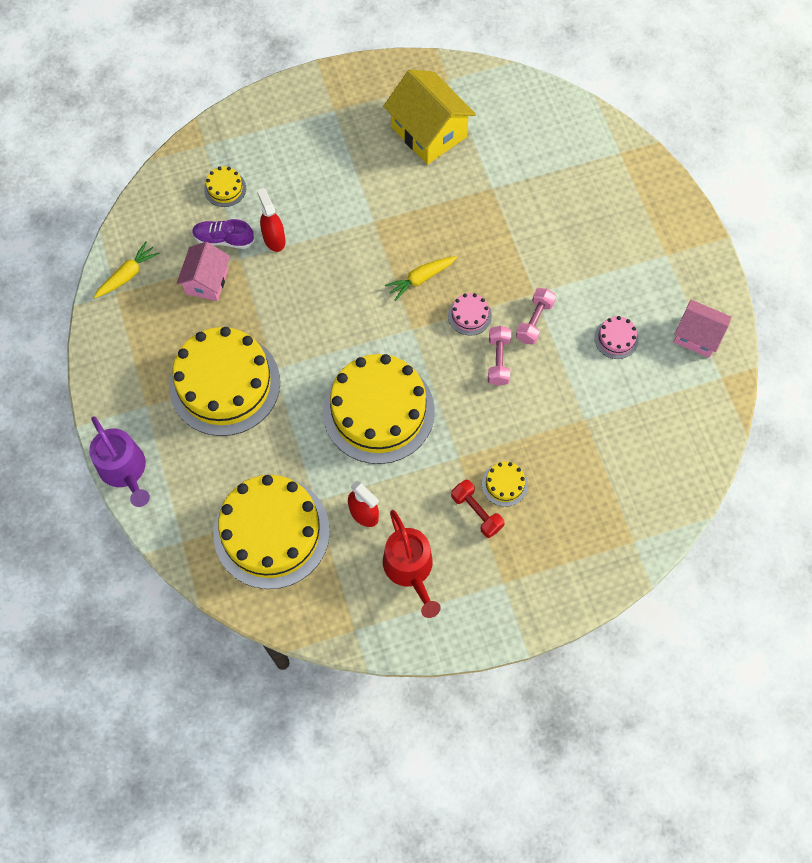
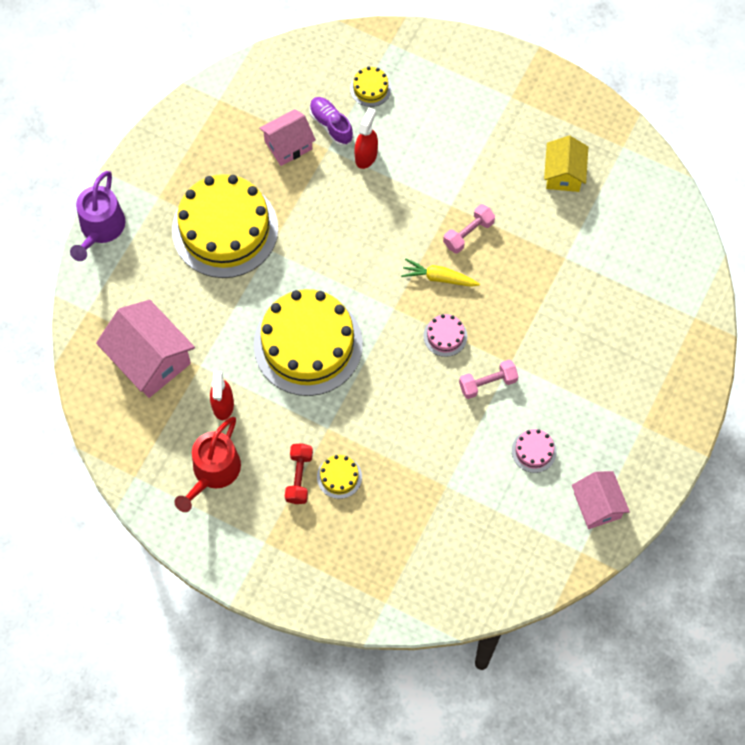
camera: 45 degrees right, 0 degrees up
yellow carrot [94,241,160,298] -> none
yellow cake [213,475,330,589] -> pink house [96,300,195,398]
yellow house [383,70,476,165] -> yellow house [544,136,588,192], size x0.63
pink dumbbell [488,326,511,386] -> pink dumbbell moved to [443,204,495,253]

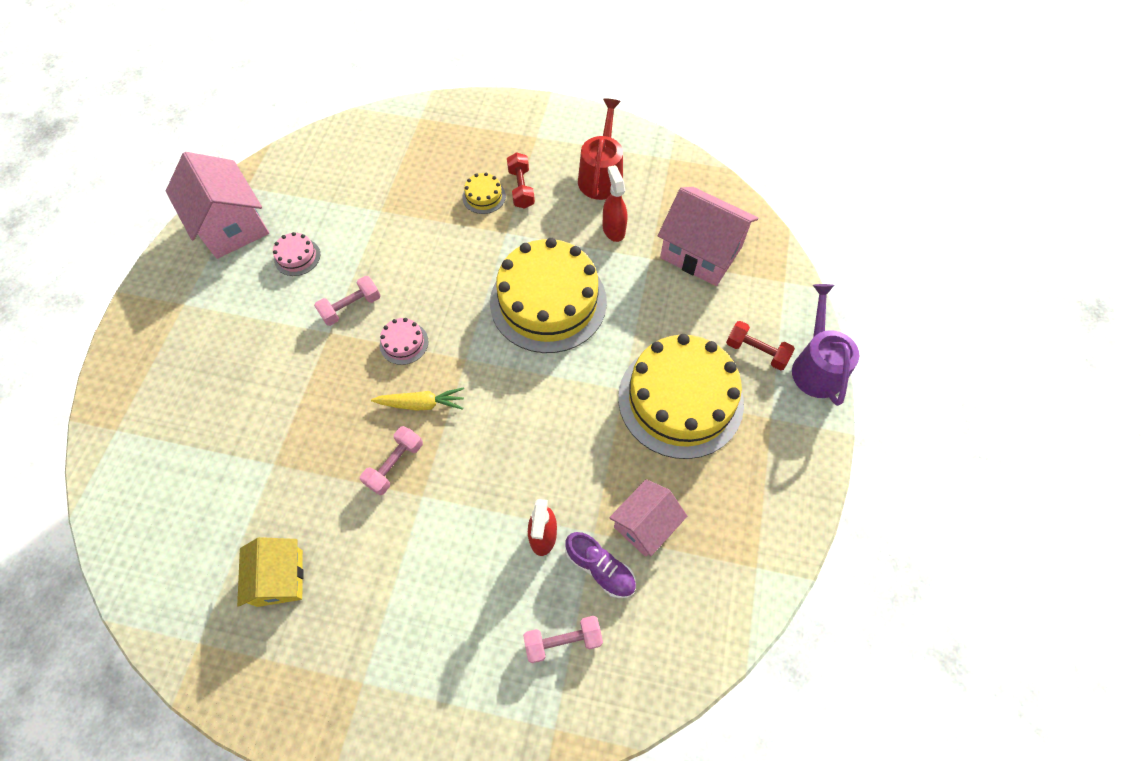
camera: 165 degrees right, 5 degrees down
yellow cake [350,66,392,107] -> pink dumbbell [523,616,603,663]
pink house [572,471,630,529] -> pink house [166,152,269,259], size x1.60
none -> red dumbbell [726,321,795,370]

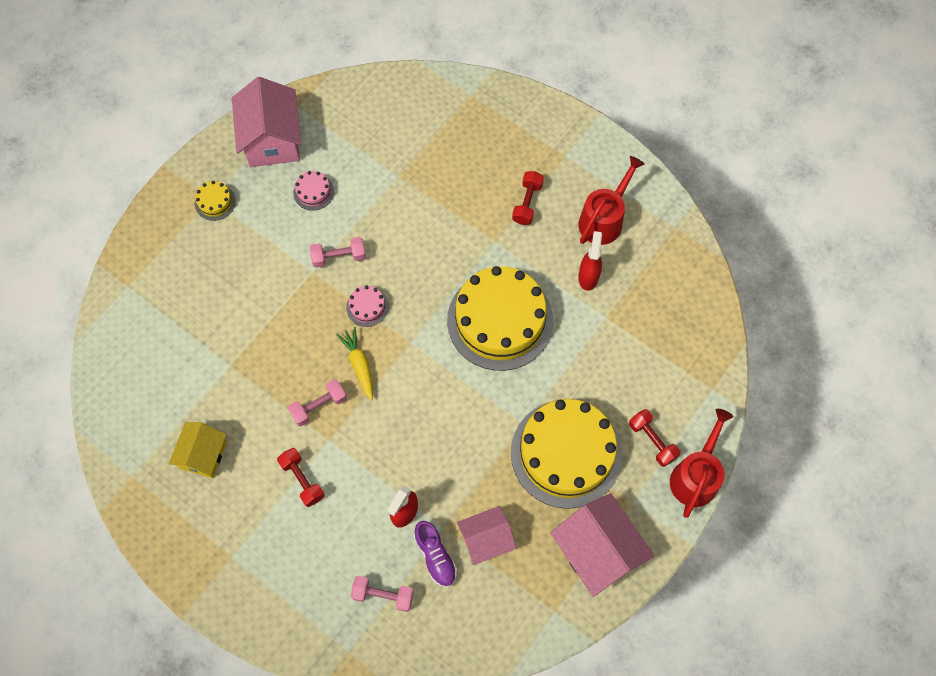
camera: 25 degrees right, 5 degrees up
yellow carrot [371,387,464,411] -> yellow carrot turned 135 degrees counterclockwise [336,327,373,400]
yellow cake [462,172,506,214] -> yellow cake moved to [195,181,236,221]
pink house [658,187,758,286] -> pink house moved to [550,493,654,597]
purple watering can [792,284,859,406] -> red watering can [670,409,733,518]
none -> red dumbbell [277,448,325,507]

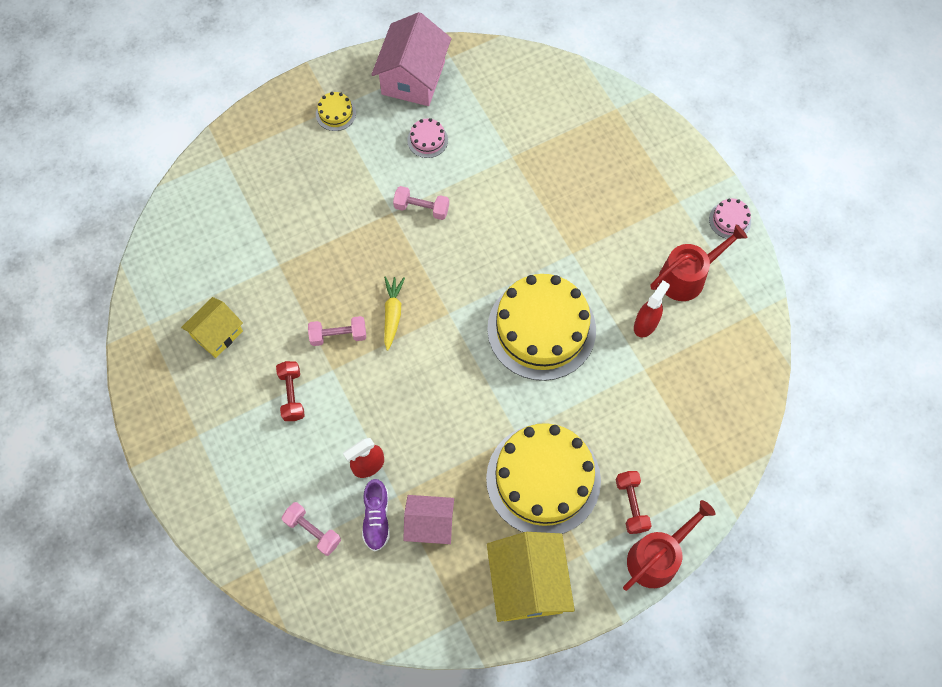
camera: 25 degrees right, 0 degrees up
pink cake [346,285,389,327] -> pink cake moved to [709,198,751,239]
red dumbbell [512,171,544,225] -> none
pink house [550,493,654,597] -> yellow house [487,532,575,622]

